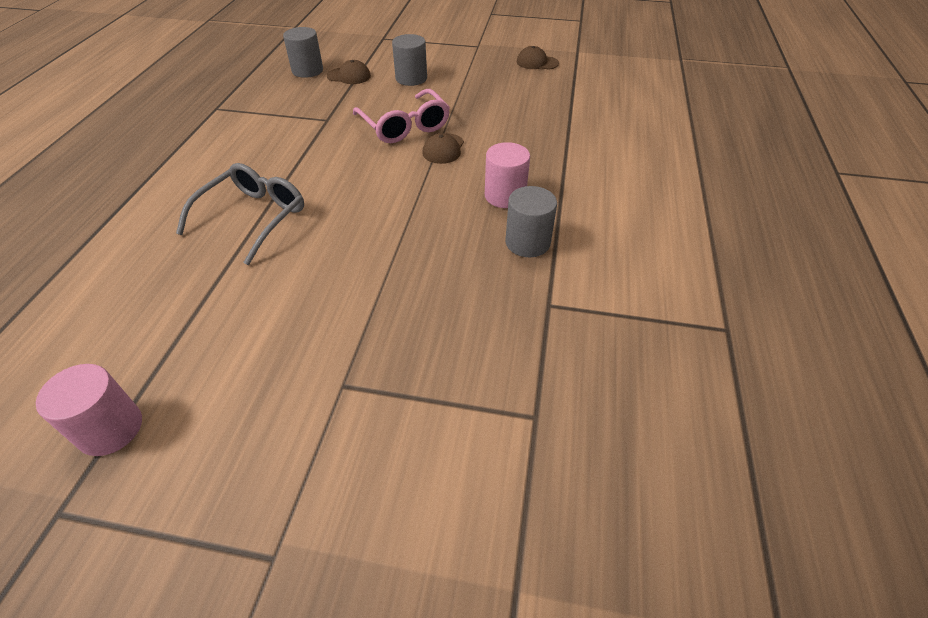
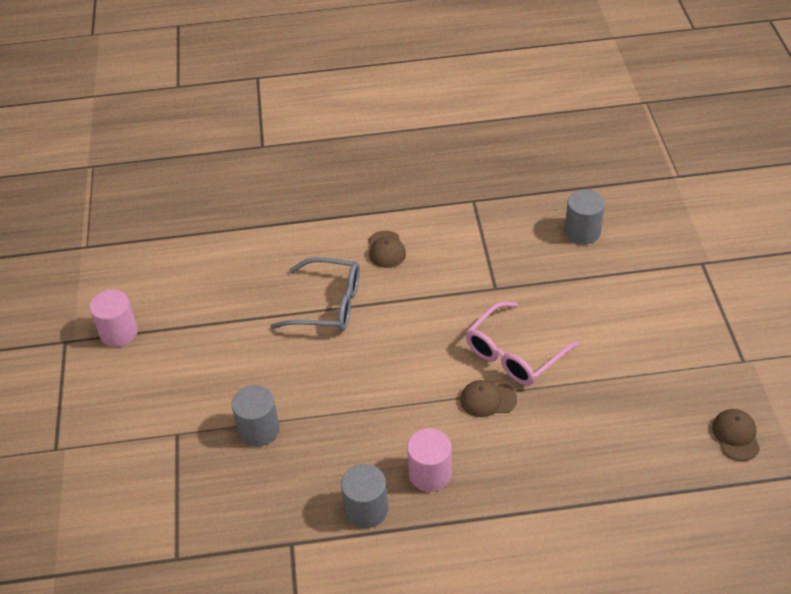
camera: 75 degrees right, 0 degrees up
brown cap [327,60,371,84] -> brown cap moved to [368,231,406,268]
grey cylinder [392,34,427,86] -> grey cylinder moved to [232,385,279,447]

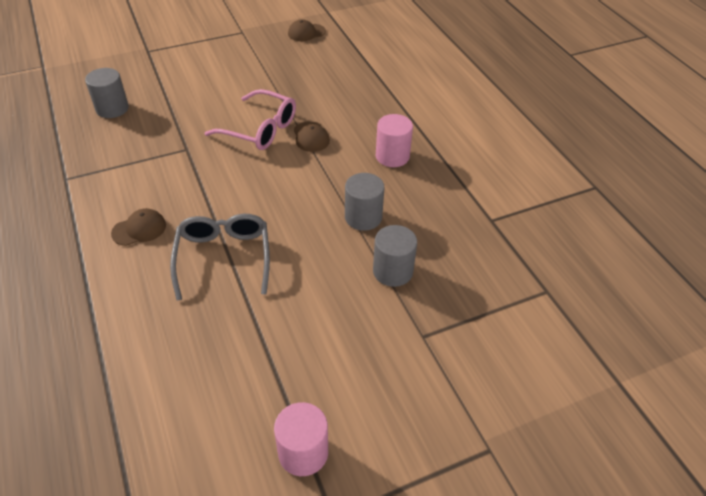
camera: 110 degrees left, 0 degrees up
grey cylinder [341,464,388,528] -> grey cylinder moved to [345,173,384,231]

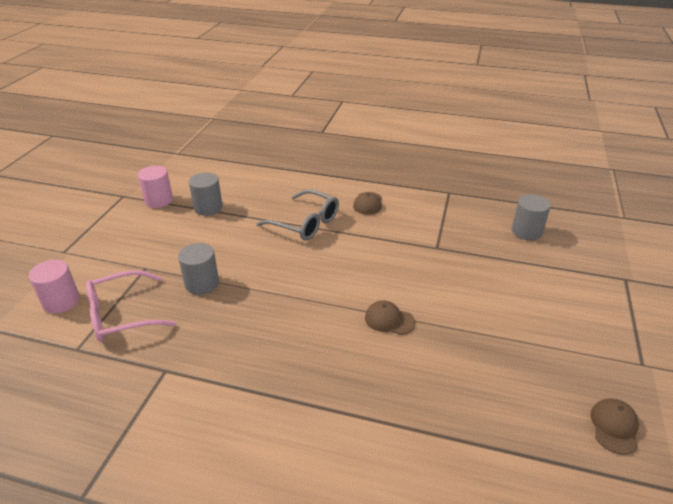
camera: 130 degrees right, 10 degrees down
pink glasses [204,89,296,150] -> pink glasses moved to [86,270,176,342]
grey cylinder [345,173,384,231] -> grey cylinder moved to [189,173,223,216]
pink cylinder [376,114,413,167] -> pink cylinder moved to [29,260,80,313]

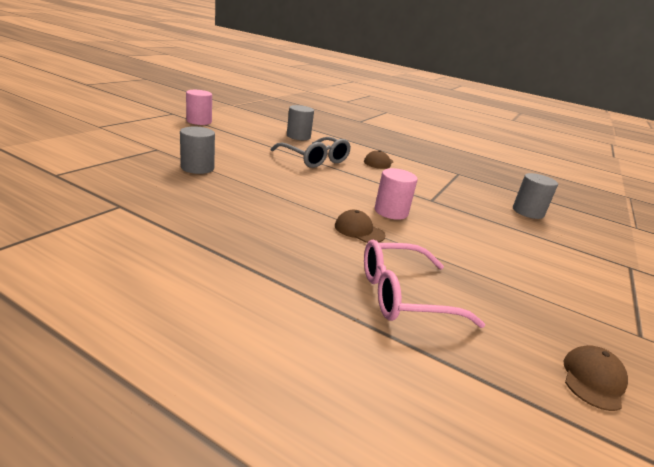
camera: 10 degrees right, 10 degrees down
pink cylinder [29,260,80,313] -> pink cylinder moved to [375,168,418,220]
pink glasses [86,270,176,342] -> pink glasses moved to [364,240,485,328]
grey cylinder [189,173,223,216] -> grey cylinder moved to [287,105,314,140]

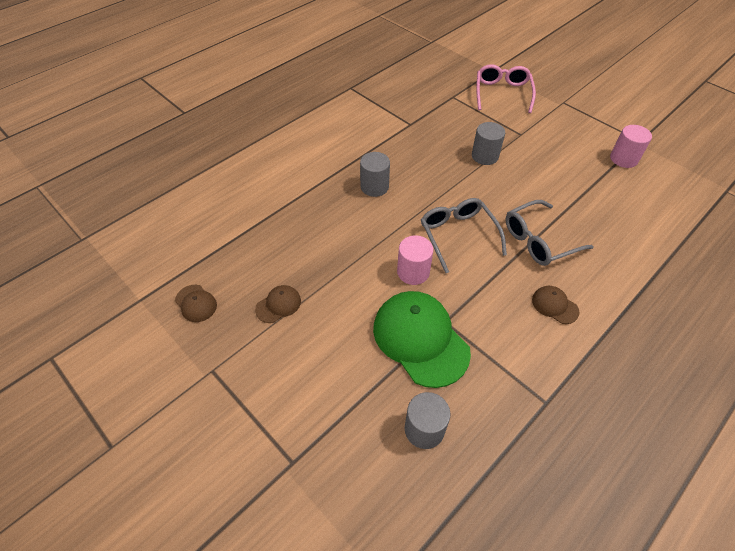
camera: 110 degrees right, 25 degrees up
grey cylinder [287,105,314,140] -> grey cylinder moved to [360,152,390,197]
brown cap [335,210,386,243] -> brown cap moved to [255,285,301,323]
pink glasses [364,240,485,328] -> pink glasses moved to [476,64,536,113]
none -> green cap [373,291,471,388]
none -> grey glasses [421,198,507,273]

